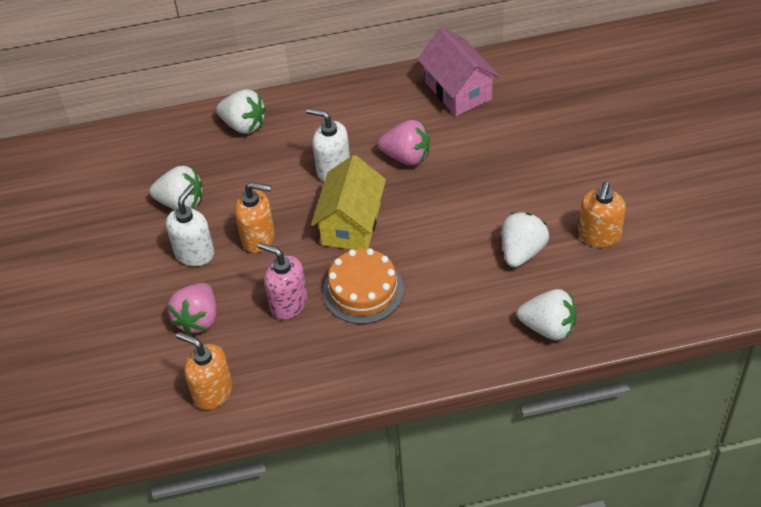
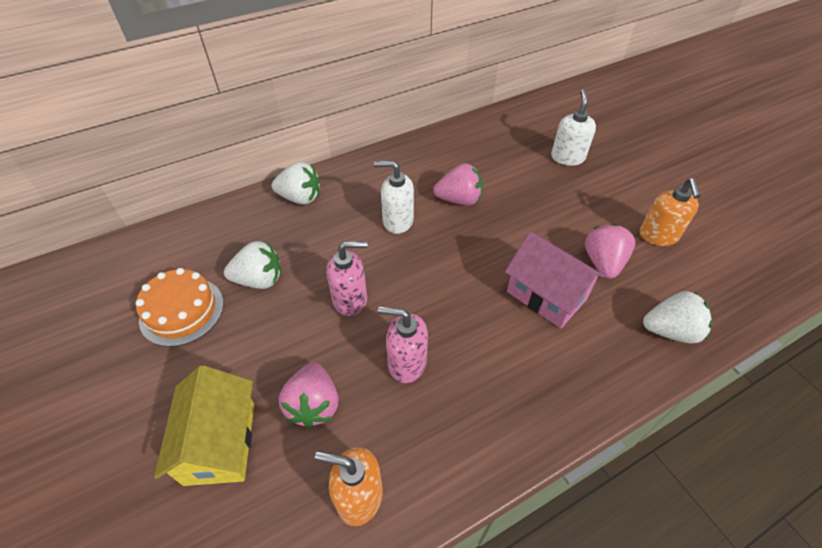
camera: 20 degrees left, 0 degrees up
white soap dispenser [166,184,214,266] -> white soap dispenser moved to [551,89,596,166]
orange soap dispenser [235,182,275,253] -> pink soap dispenser [326,241,367,316]
yellow house [311,155,386,250] -> yellow house moved to [154,365,254,486]
orange cake [323,248,404,324] -> orange cake moved to [136,268,224,347]
pink house [418,27,500,116] -> pink house moved to [505,232,605,328]
white strawberry [502,212,549,267] -> pink strawberry [585,224,635,279]

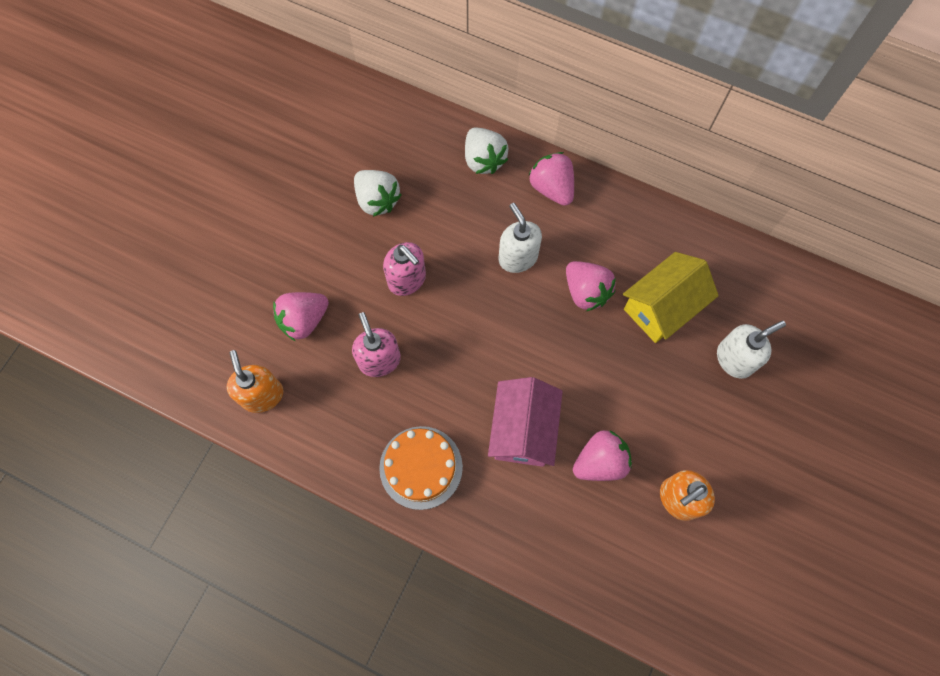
camera: 55 degrees right, 20 degrees up
orange cake [136,268,224,347] -> orange cake moved to [379,426,463,510]
yellow house [154,365,254,486] -> yellow house moved to [623,252,719,343]
white strawberry [643,291,712,344] -> none
none -> pink strawberry [528,152,574,206]

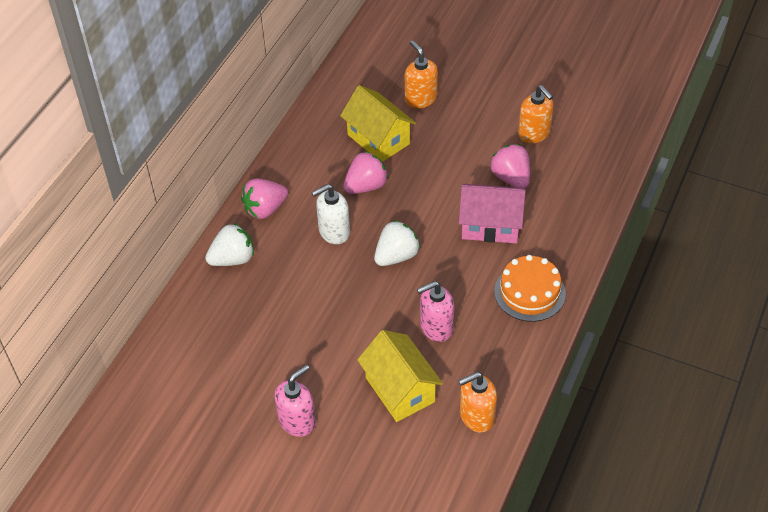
camera: 90 degrees left, 20 degrees down
pink strawberry [273,292,329,341] -> yellow house [357,330,443,422]
white strawberry [354,170,401,217] -> white strawberry moved to [374,220,420,266]
pink soap dispenser [383,242,426,296] -> pink soap dispenser moved to [274,365,316,437]
white soap dispenser [717,321,786,379] -> orange soap dispenser [405,40,438,108]

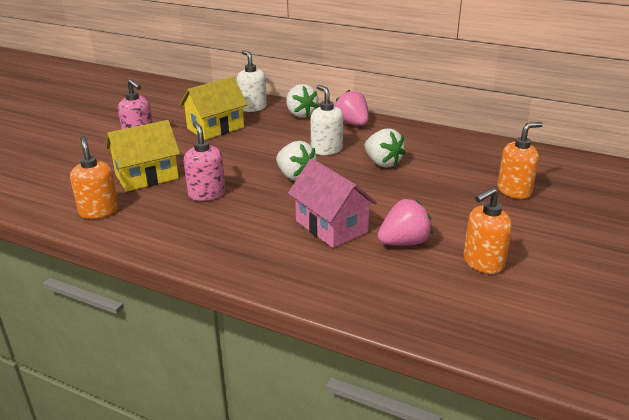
camera: 90 degrees right, 20 degrees down
yellow house [340,85,416,162] -> yellow house moved to [179,77,248,140]
pink strawberry [343,151,388,194] -> white strawberry [365,128,406,168]
pink house [459,184,526,243] -> pink house turned 45 degrees counterclockwise [288,158,377,248]
orange cake [494,255,566,322] -> none
none -> white soap dispenser [237,50,267,112]

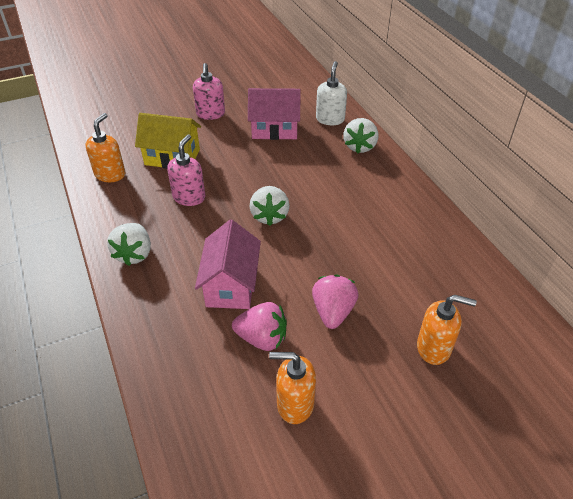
camera: 40 degrees right, 15 degrees up
yellow house [179,77,248,140] -> pink house [248,88,301,140]
white soap dispenser [310,85,343,155] -> none
pink strawberry [335,90,369,126] -> pink strawberry moved to [312,275,359,329]
white strawberry [365,128,406,168] -> white strawberry moved to [108,223,151,266]

